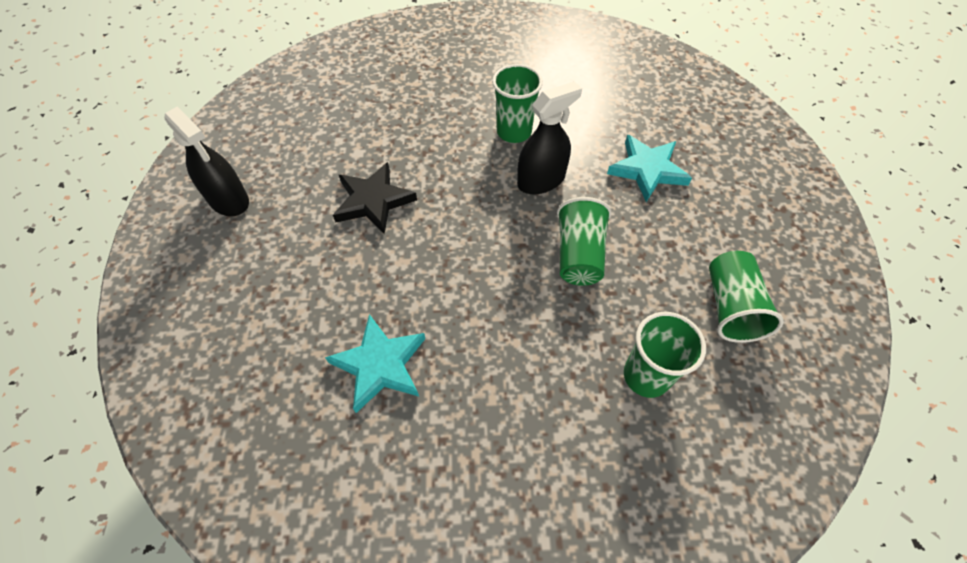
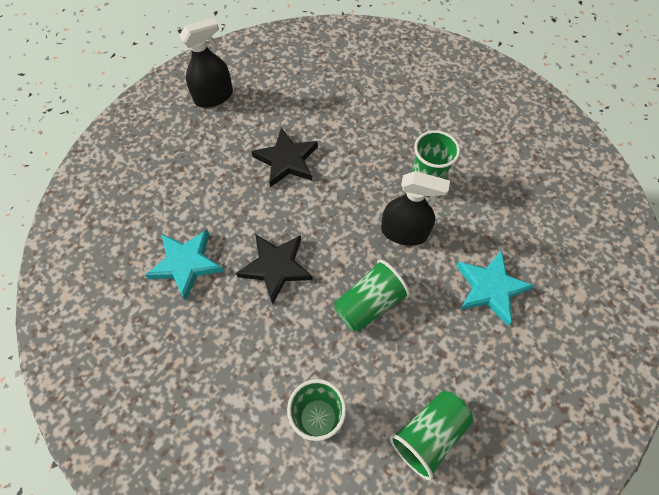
camera: 45 degrees right, 5 degrees up
black spray bottle [165,106,249,216] -> black spray bottle turned 120 degrees counterclockwise [180,18,233,108]
none -> black star [236,234,313,305]

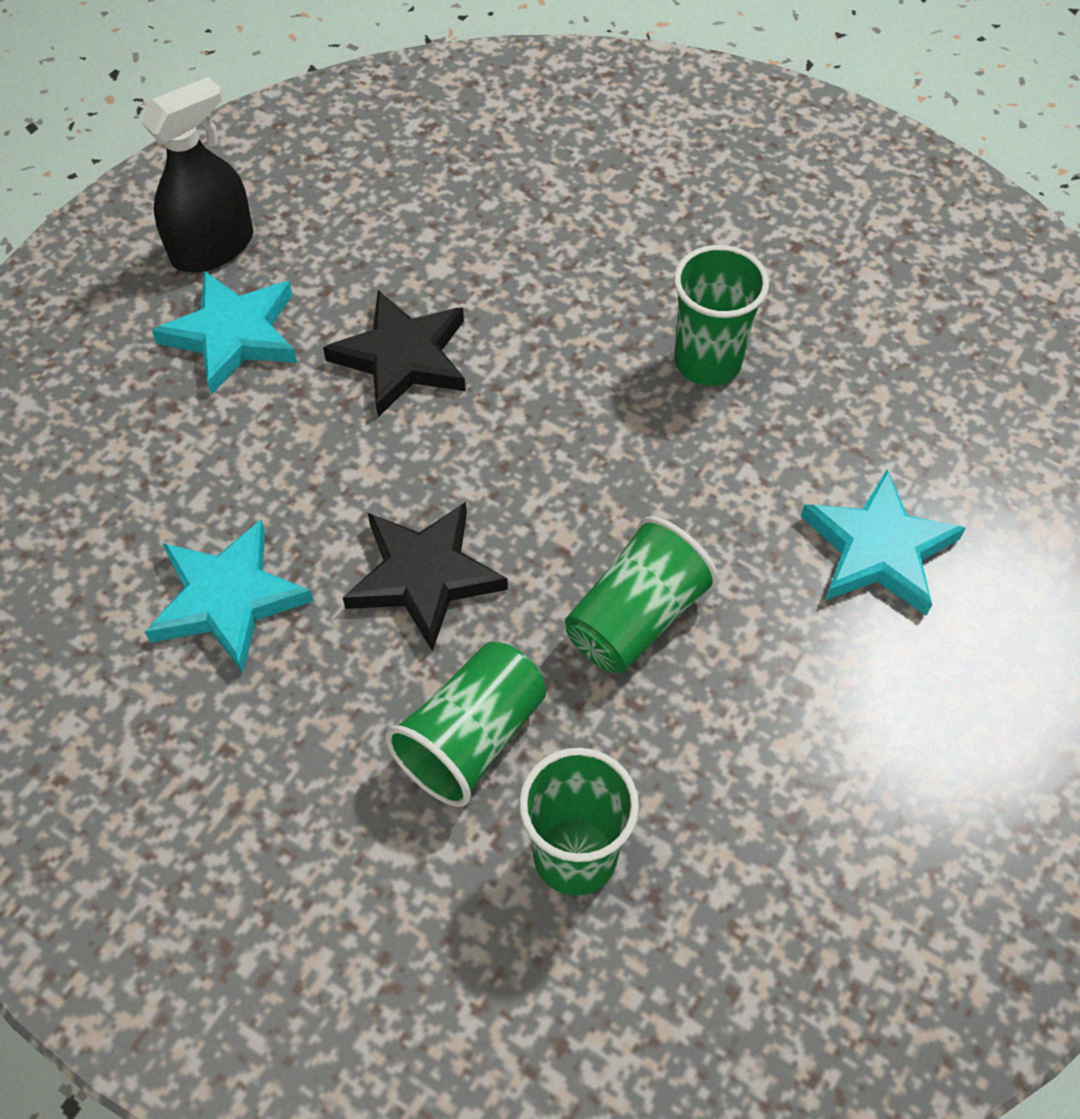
camera: 10 degrees left, 5 degrees down
black spray bottle [381,171,450,246] -> none
green cup [390,391,474,481] -> green cup moved to [385,642,546,807]
none -> turquoise star [152,271,297,395]

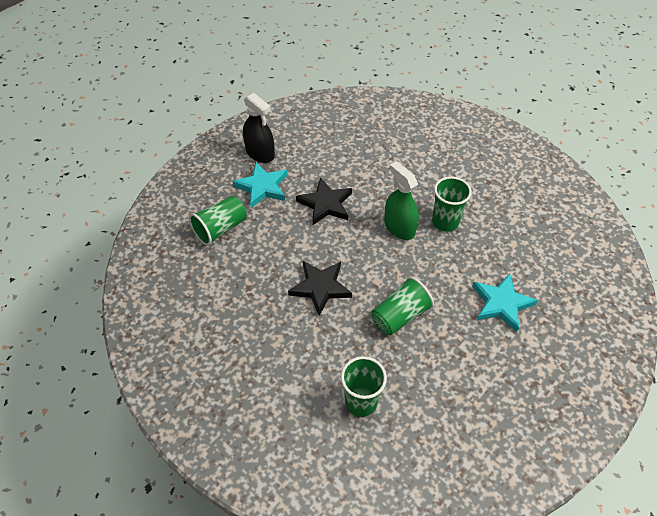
camera: 10 degrees right, 5 degrees down
black spray bottle [141,77,253,273] -> black spray bottle turned 75 degrees clockwise [243,93,275,163]
turquoise star [145,520,314,673] -> none
green cup [385,642,546,807] -> green cup moved to [189,196,247,246]
none -> green spray bottle [384,161,419,240]

